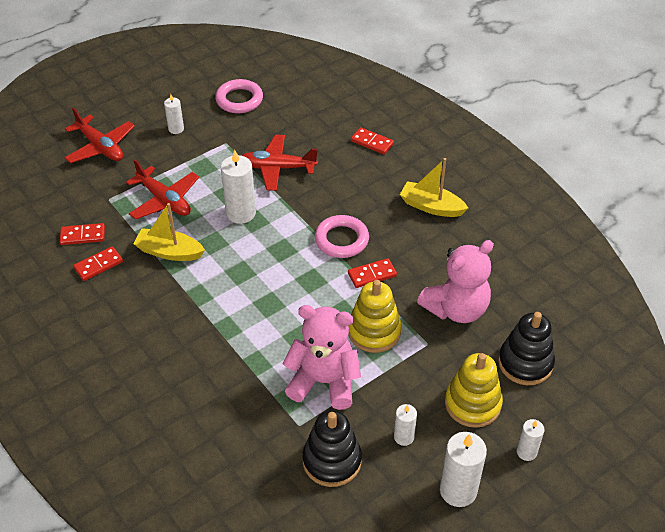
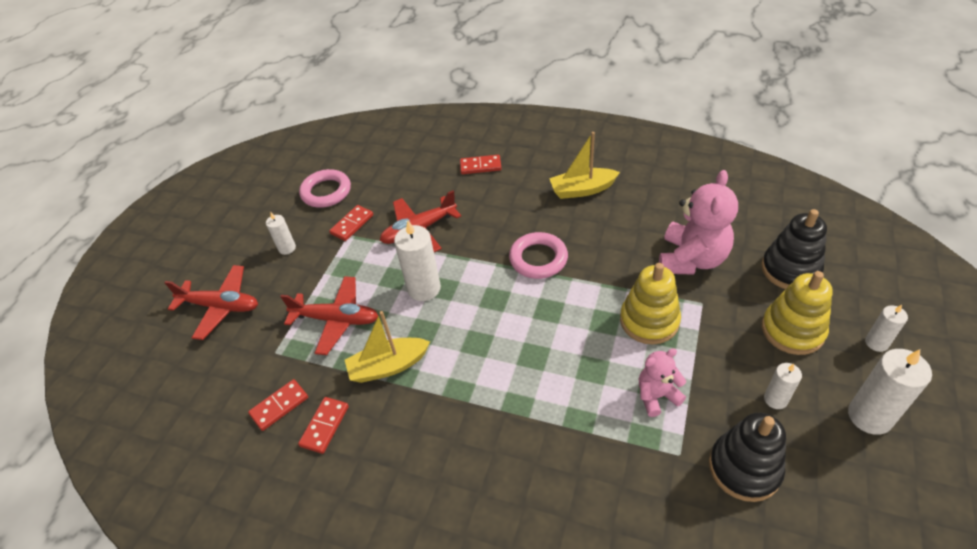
camera: 30 degrees left, 0 degrees up
pink teddy bear [282,305,361,410] -> pink teddy bear [639,348,686,417], size x0.56
red domino [348,258,397,288] -> red domino moved to [329,205,373,241]

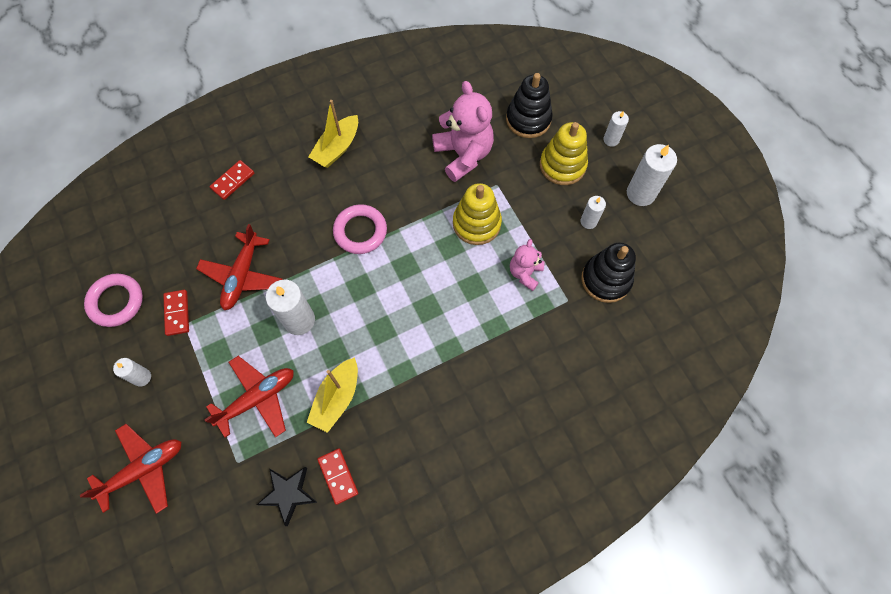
camera: 50 degrees left, 20 degrees up
red domino [248,379,308,431] -> black star [257,467,318,526]

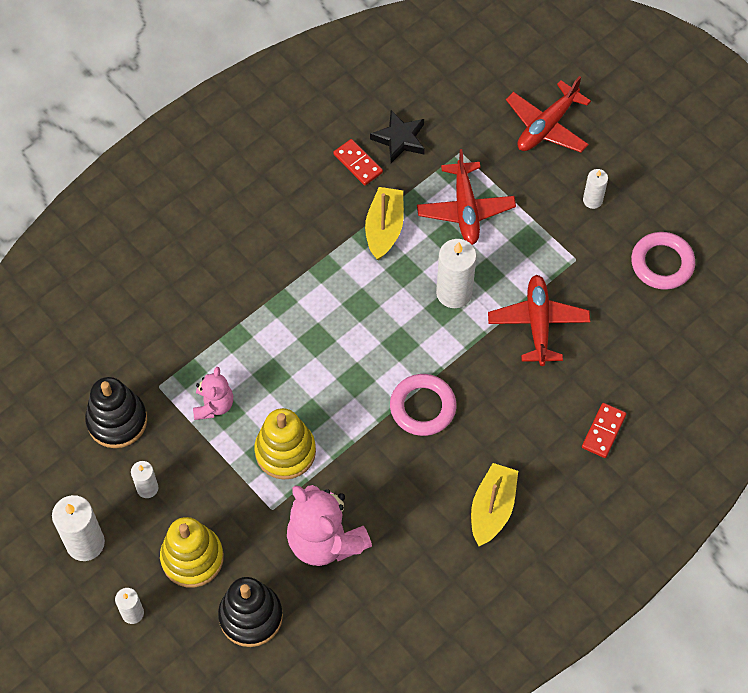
camera: 165 degrees right, 5 degrees down
red domino [163,290,189,336] -> none
red plane [205,356,294,438] -> red plane turned 45 degrees counterclockwise [417,149,516,245]

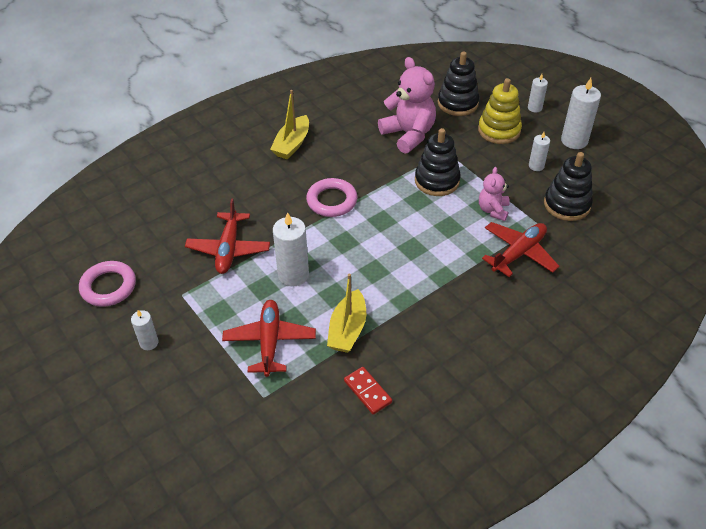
camera: 175 degrees left, 15 degrees down
yellow stacking toy [254,408,316,479] -> black stacking toy [415,128,461,196]
black star [370,110,425,163] -> none
red plane [506,76,591,153] -> red plane moved to [482,222,559,277]
red domino [582,403,626,458] -> none

